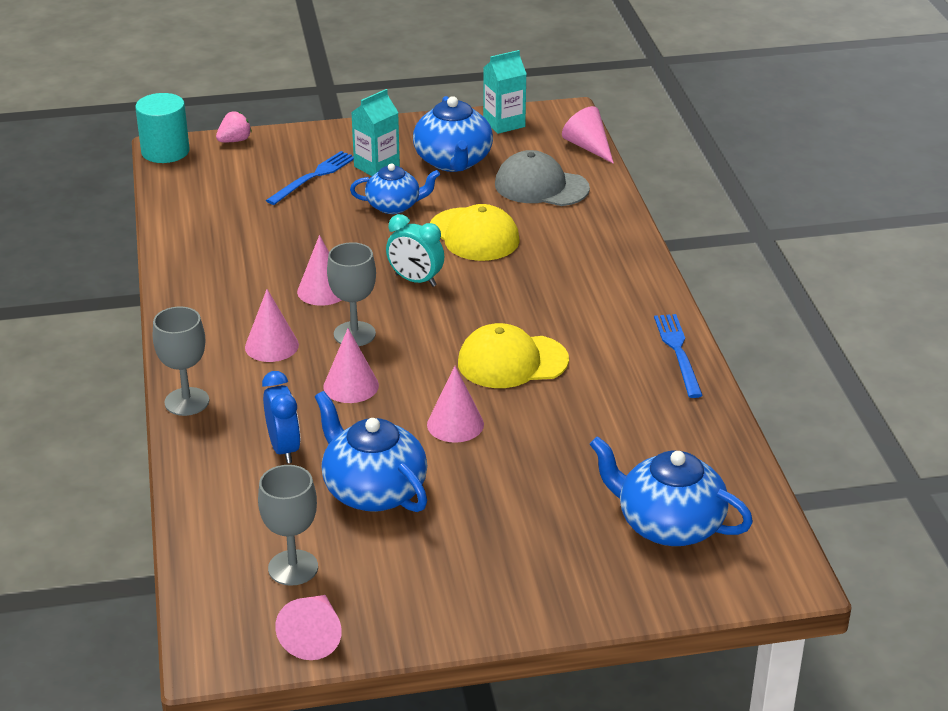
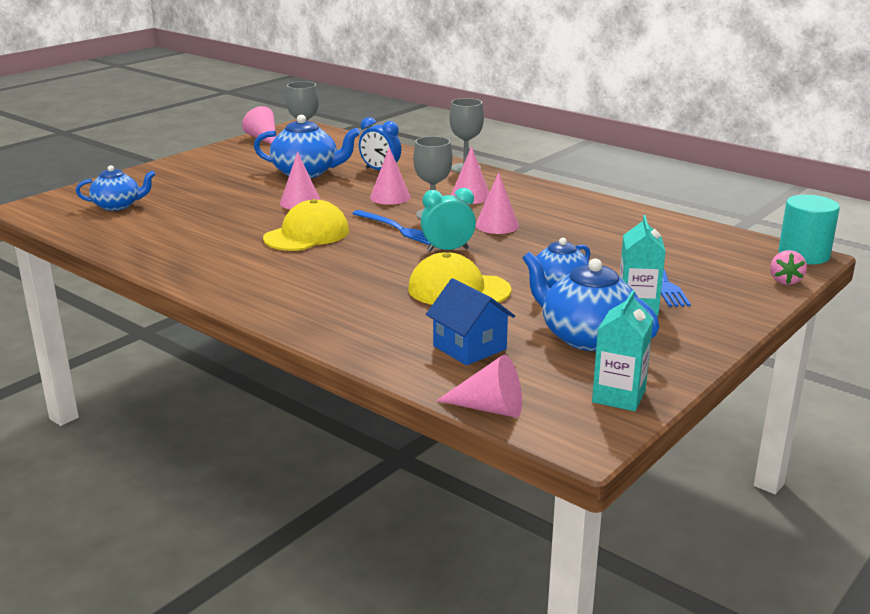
camera: 140 degrees right, 10 degrees down
grey cap [495,150,590,206] -> blue house [426,278,515,365]
blue teapot [589,436,753,546] -> blue teapot [76,165,155,211], size x0.66
blue fork [654,314,703,398] -> blue fork moved to [352,210,430,245]

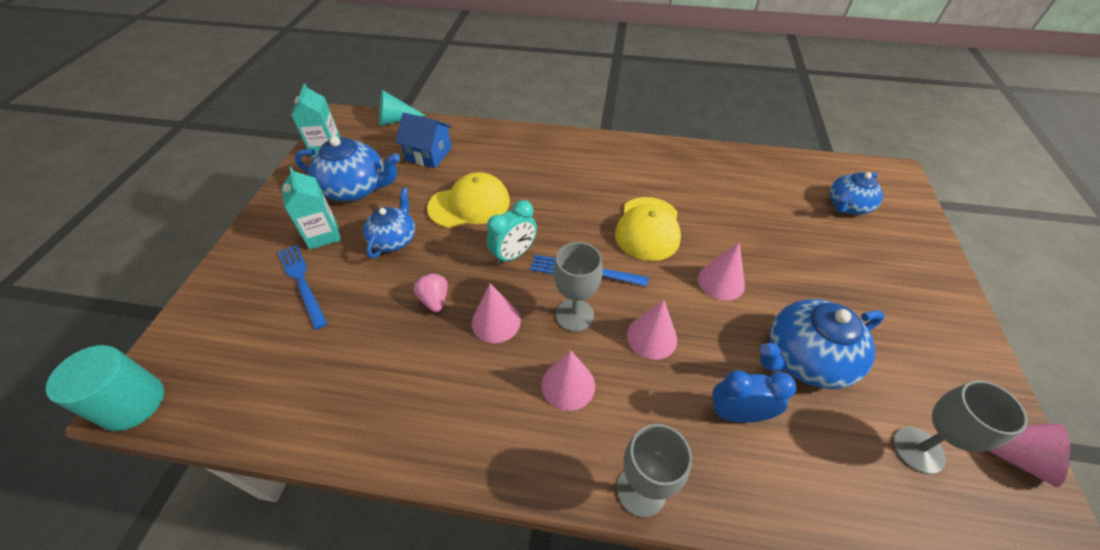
camera: 150 degrees right, 25 degrees up
pink cone [436,355,522,418] -> turquoise cone [379,90,426,126]
pink strawberry [770,250,807,285] -> pink strawberry moved to [414,274,448,312]

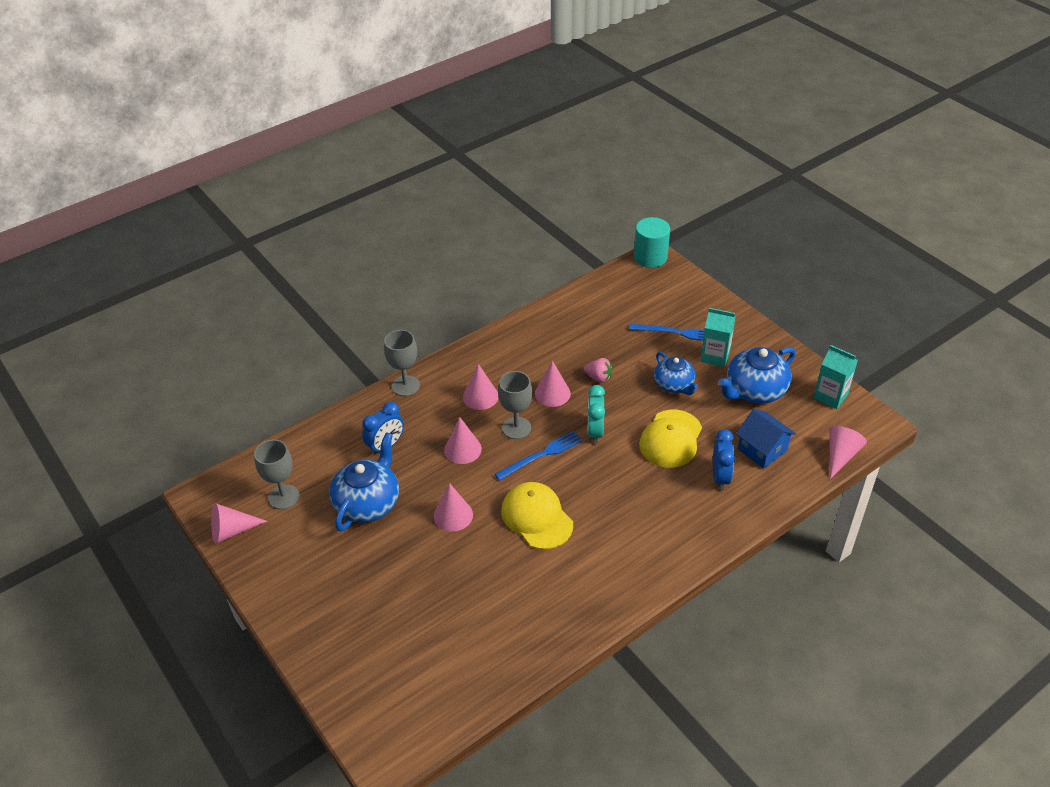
camera: 135 degrees right, 5 degrees down
turquoise cone [379,90,426,126] -> pink cone [829,426,867,479]
blue house [395,113,452,168] -> blue house turned 75 degrees clockwise [736,409,796,469]
blue teapot [830,172,883,215] -> none
none -> blue clock [713,429,735,490]

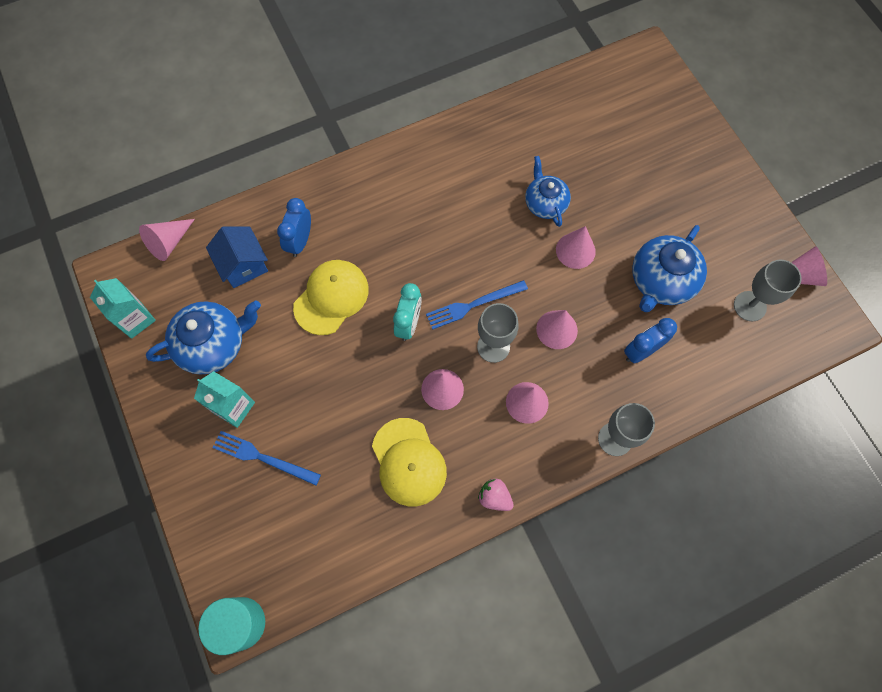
camera: 170 degrees left, 25 degrees up
yellow cap [501,482,573,549] -> yellow cap moved to [372,418,447,506]
pink strawberry [584,358,612,383] -> pink strawberry moved to [478,479,514,511]
blue teapot [654,352,698,395] -> blue teapot moved to [525,156,571,227]

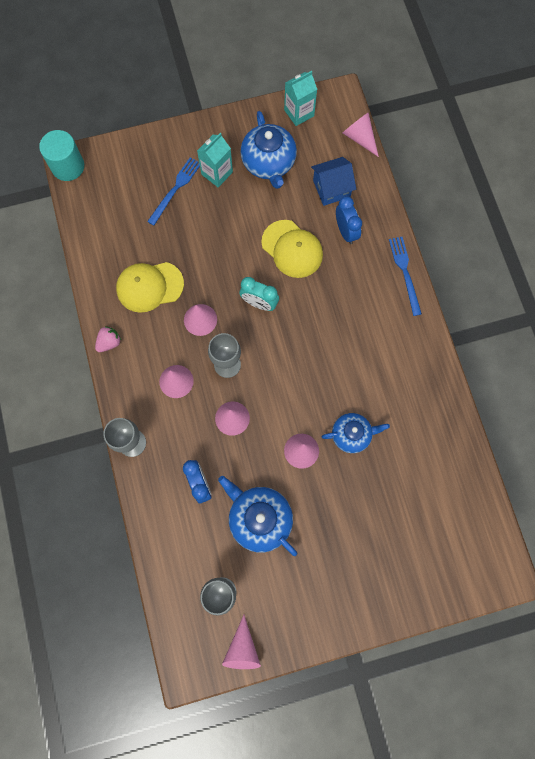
camera: 100 degrees right, 5 degrees up
blue clock [277,198,311,257] -> blue clock turned 45 degrees clockwise [336,196,362,244]
blue fork [426,280,528,330] -> blue fork moved to [389,237,422,316]

